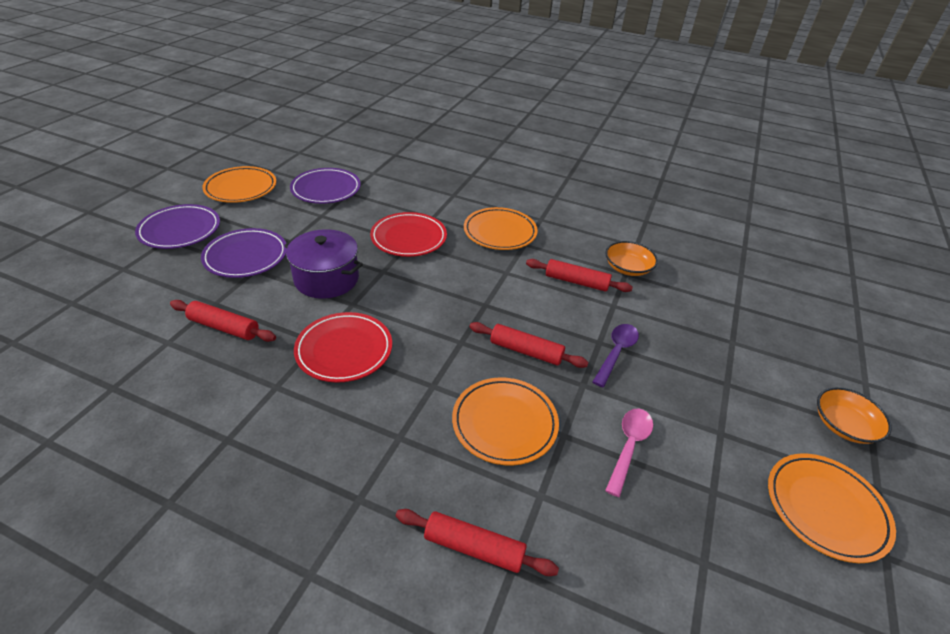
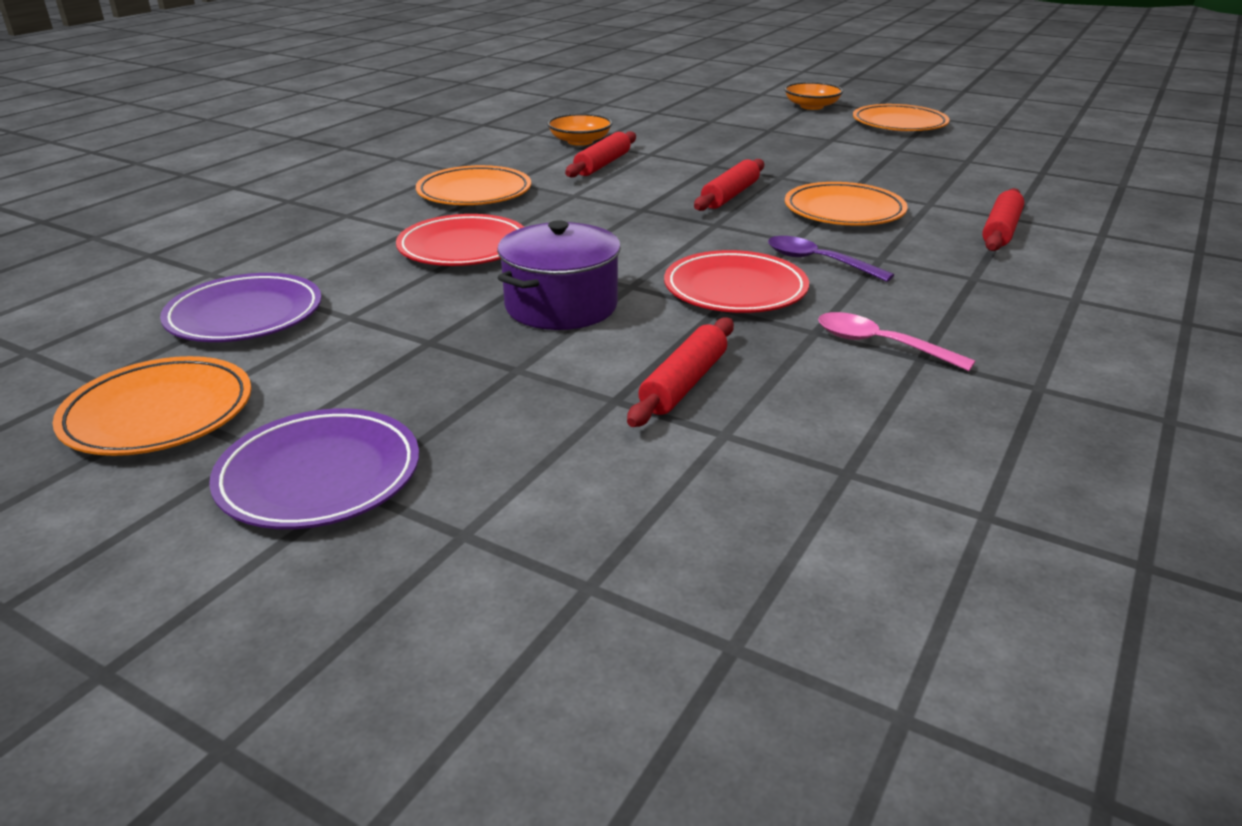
camera: 80 degrees left, 10 degrees down
purple plate [201,228,287,278] -> none
purple spoon [592,324,639,387] -> purple spoon moved to [768,236,894,282]
pink spoon [605,408,653,497] -> pink spoon moved to [818,312,975,371]

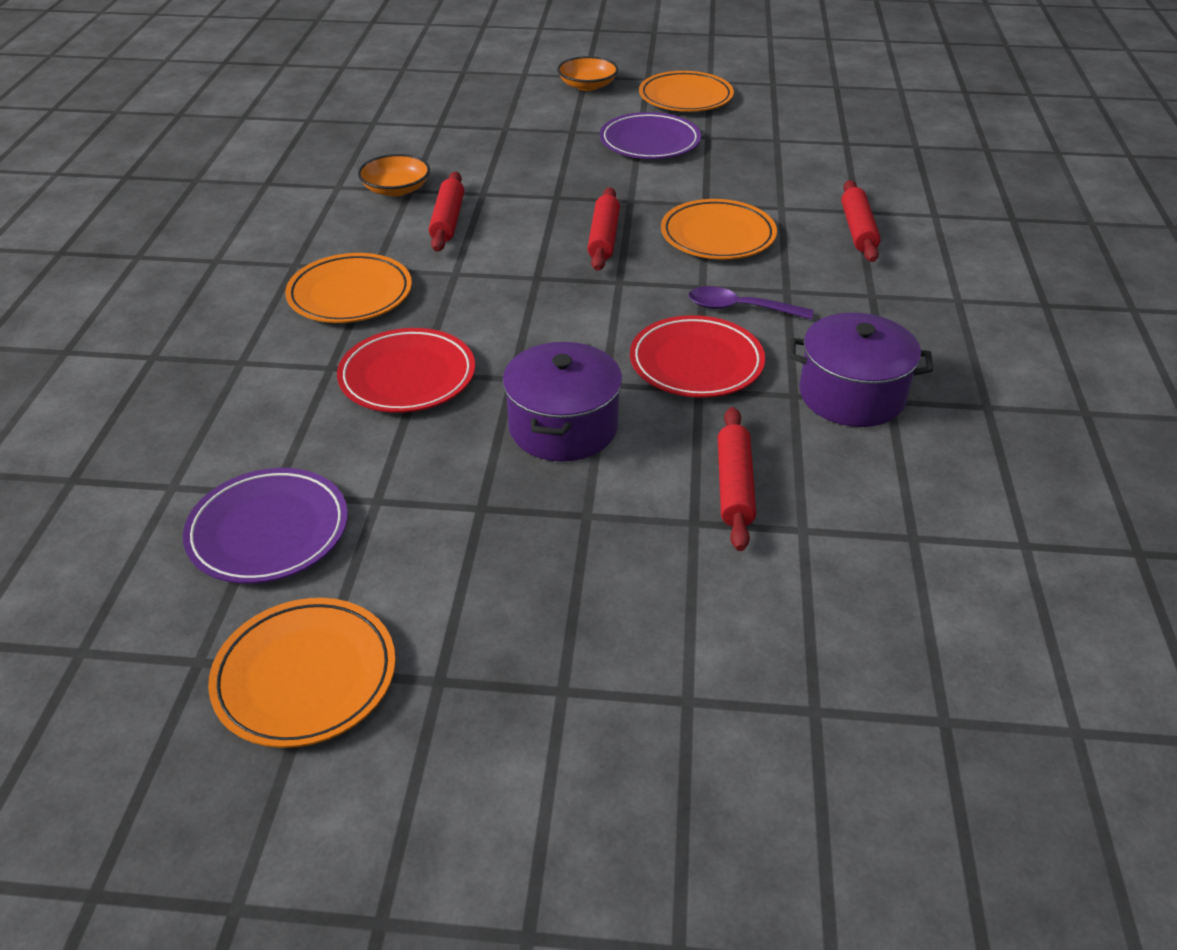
camera: 25 degrees left, 10 degrees up
purple plate [209,408,419,529] -> purple plate moved to [600,112,701,159]
pink spoon [818,312,975,371] -> purple pot [789,313,933,427]

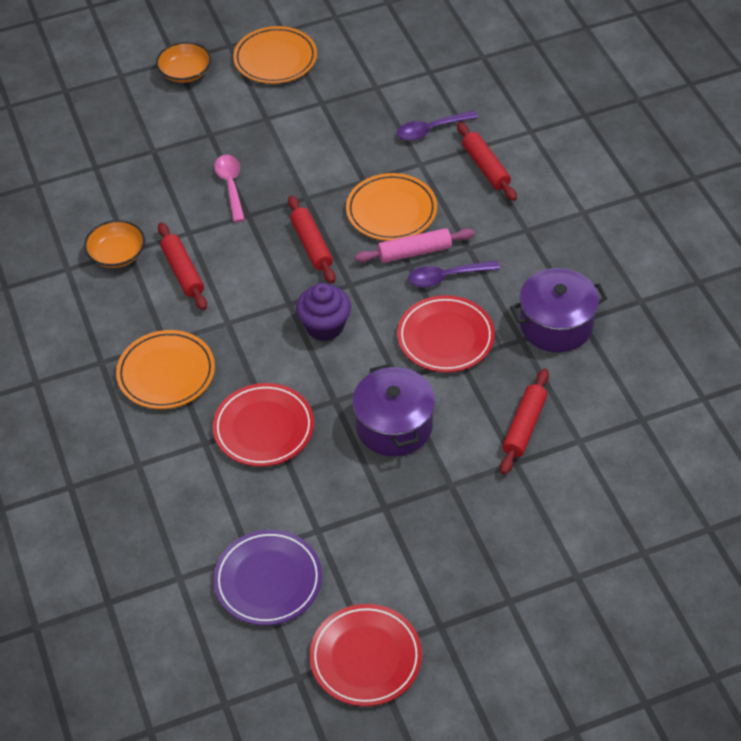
camera: 25 degrees left, 10 degrees up
orange plate [208,598,396,748] -> red plate [310,604,422,706]
purple plate [600,112,701,159] -> none
red rolling pin [717,407,756,551] -> red rolling pin turned 45 degrees clockwise [500,369,549,475]
none -> pink spoon [214,155,245,222]
none -> purple cupcake [296,283,351,341]
none -> pink rolling pin [355,228,474,263]
none -> purple spoon [397,110,478,141]

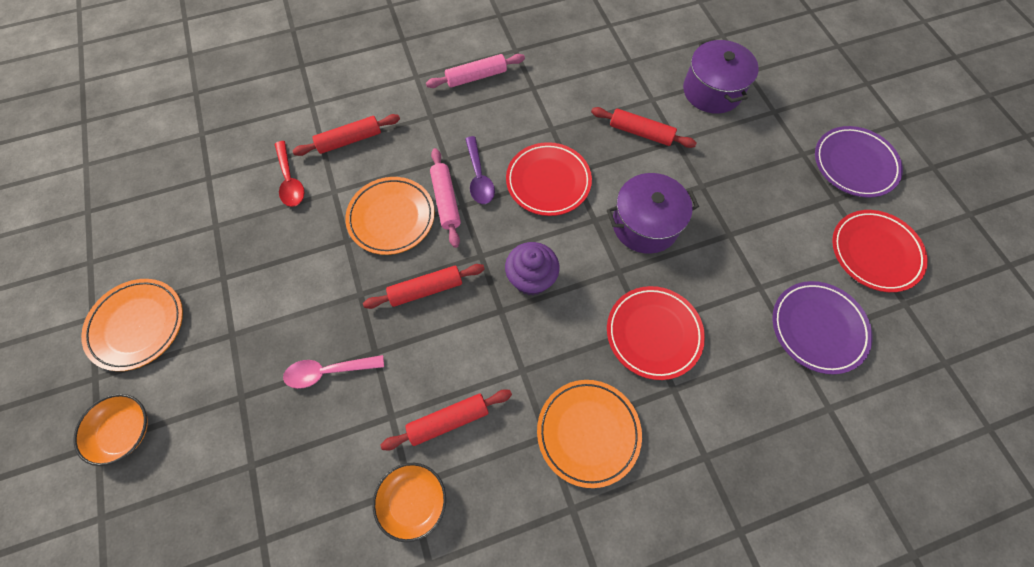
camera: 90 degrees left, 15 degrees up
purple spoon [397,110,478,141] -> red spoon [275,141,305,207]
purple pot [510,268,607,352] -> purple pot moved to [683,39,759,114]
none -> pink rolling pin [426,54,525,88]
none -> purple plate [815,126,903,198]

